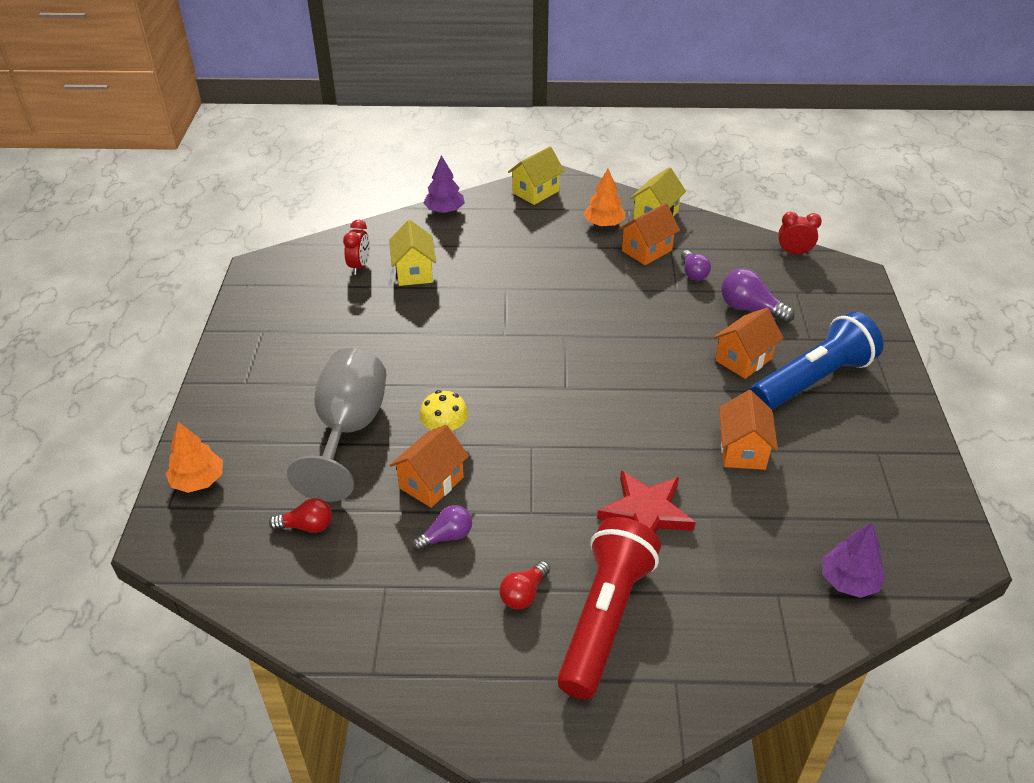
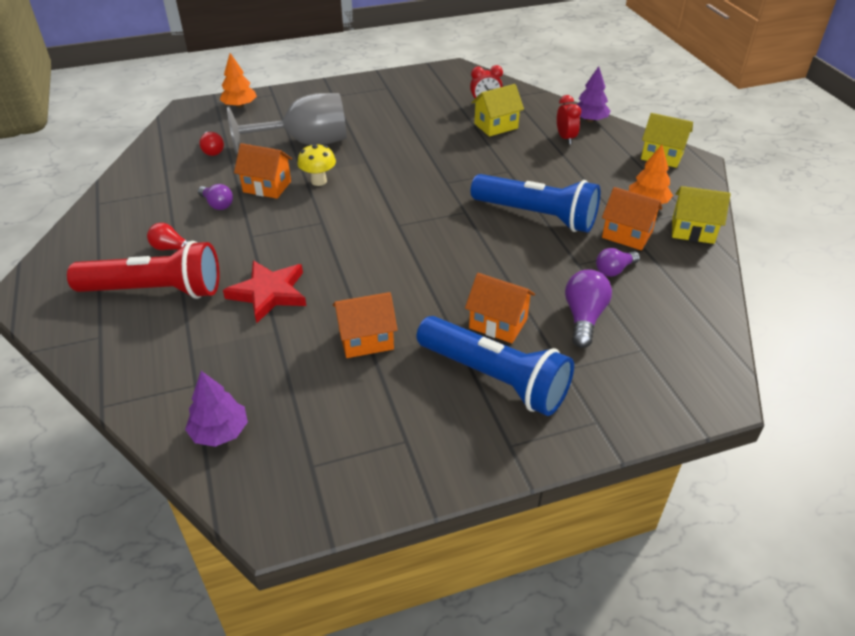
camera: 70 degrees right, 0 degrees up
red clock [778,212,822,254] -> red clock moved to [557,95,581,144]
none -> blue flashlight [471,174,600,233]

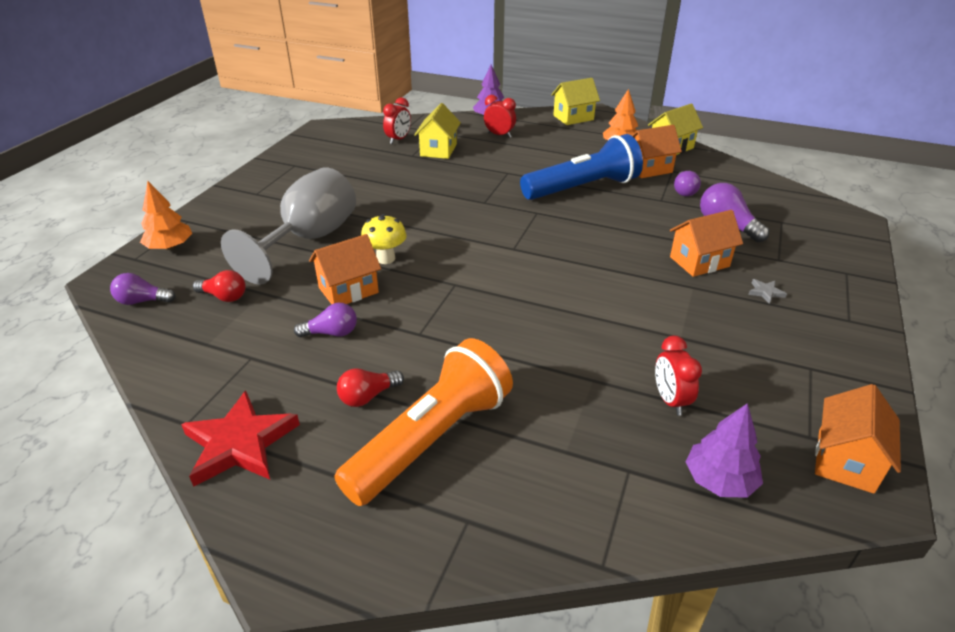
camera: 50 degrees left, 5 degrees down
red flashlight [67,241,220,299] -> orange flashlight [334,338,513,506]
red star [223,260,306,323] -> red star moved to [181,390,300,487]
orange house [333,292,398,358] -> orange house moved to [815,384,901,494]
blue flashlight [417,316,574,416] -> grey star [748,279,787,304]
none -> purple light bulb [110,273,176,305]
none -> red clock [655,336,702,416]

